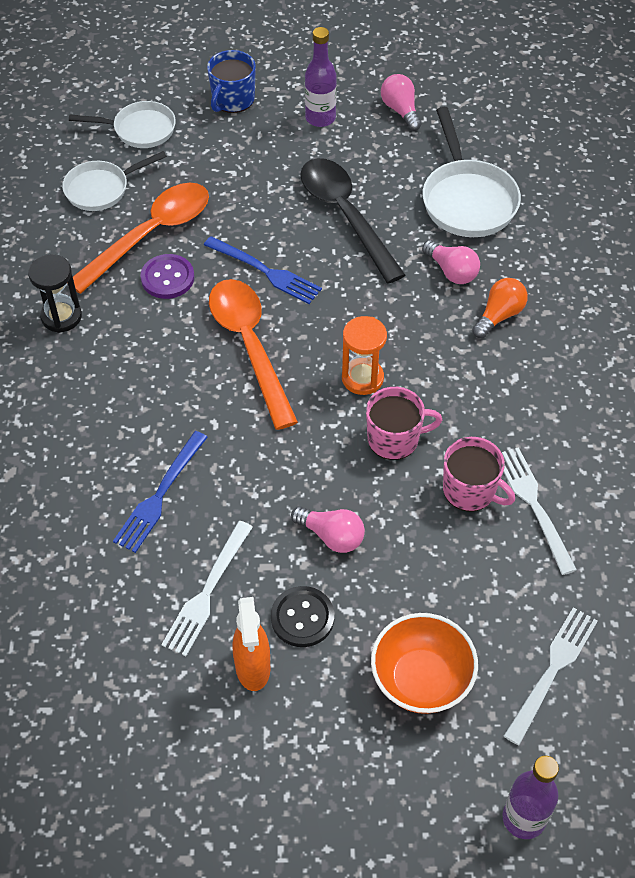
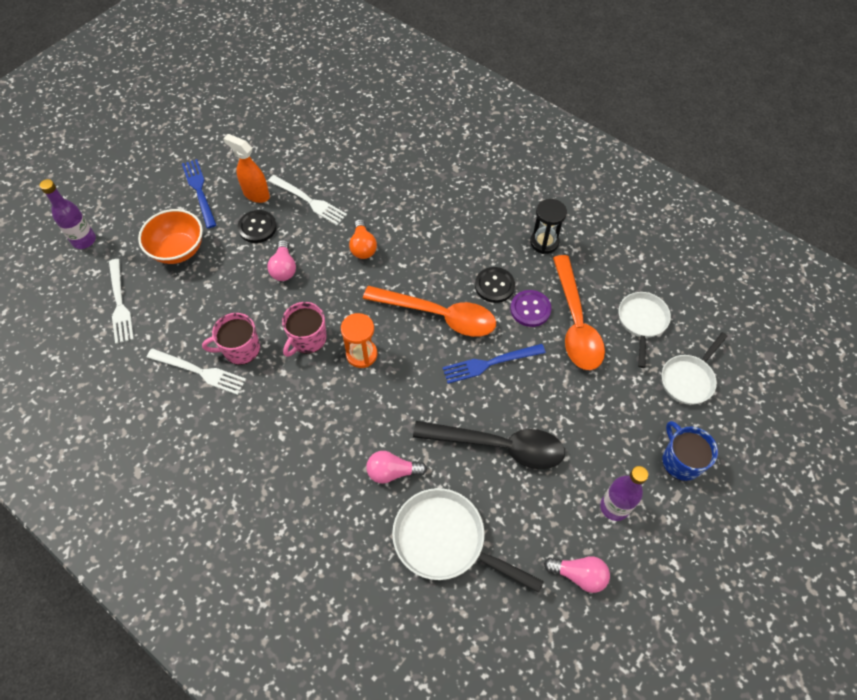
camera: 130 degrees right, 5 degrees up
blue fork [113,431,208,553] -> blue fork moved to [182,159,216,228]
white fork [161,521,253,656] -> white fork turned 150 degrees clockwise [268,175,347,225]
pink light bulb [291,506,365,553] -> pink light bulb turned 75 degrees counterclockwise [267,240,296,281]
orange light bulb [472,278,528,338] -> orange light bulb moved to [349,219,377,259]
none -> black button [475,267,515,303]

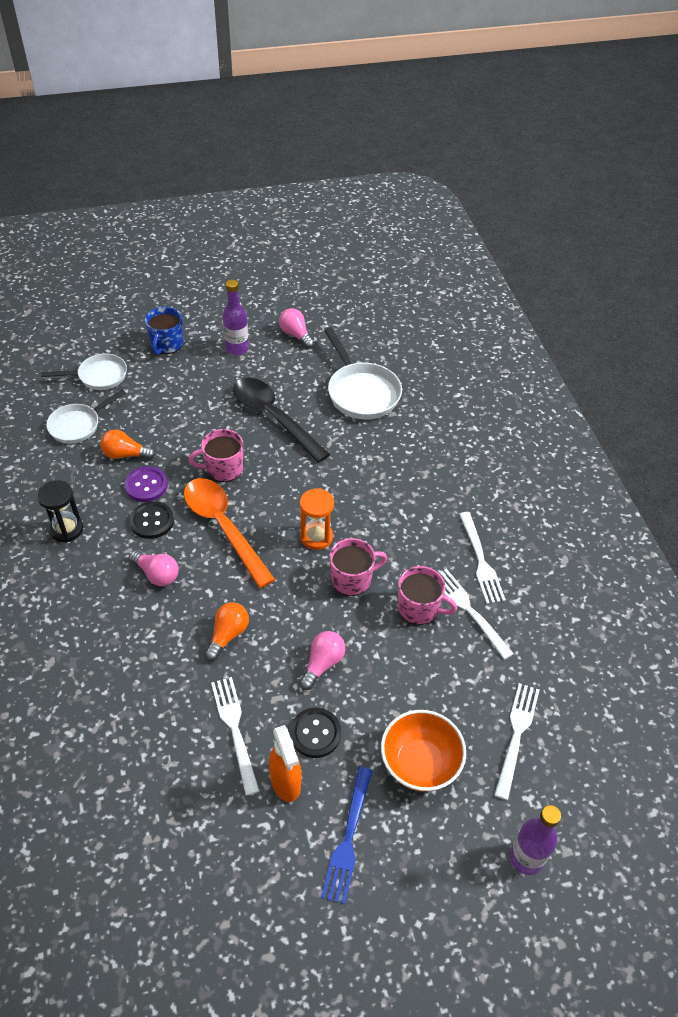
camera: 145 degrees left, 10 degrees down
pink light bulb [366,451,427,484] -> pink light bulb moved to [129,551,179,586]
blue fork [442,344,546,384] -> pink mug [189,429,243,482]
orange spoon [553,255,605,370] -> orange light bulb [100,430,156,460]
none -> white fork [459,512,506,604]

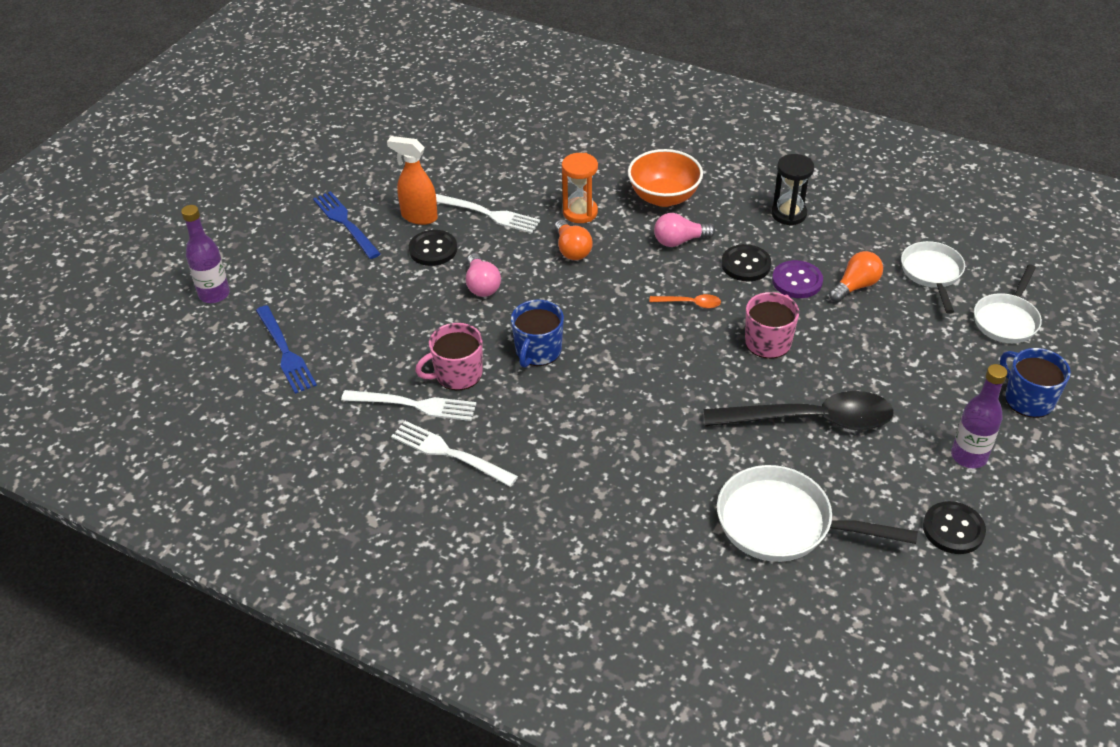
camera: 135 degrees right, 5 degrees down
orange spoon [184,478,275,588] -> orange spoon [649,294,721,308], size x0.42
pink light bulb [279,308,314,349] -> black button [923,501,986,554]
orange hourglass [300,488,334,550] -> orange hourglass moved to [562,153,598,223]
pink mug [329,538,387,596] -> blue mug [511,300,564,368]
orange bowl [381,710,466,792] -> orange bowl moved to [628,149,703,207]
white fork [494,683,539,800] -> blue fork [256,305,317,394]

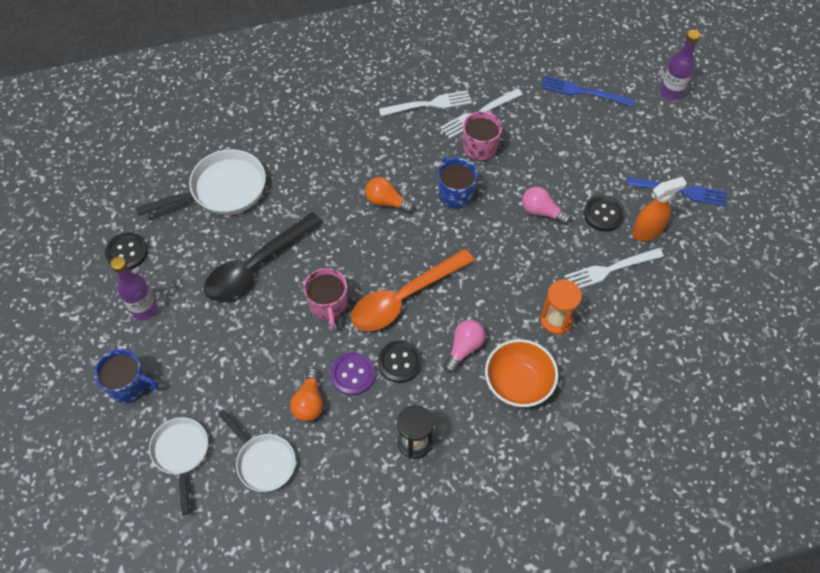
camera: 135 degrees right, 15 degrees up
orange light bulb [555,220,593,260] -> orange light bulb moved to [365,177,415,213]
orange spoon [649,294,721,308] -> orange spoon [351,249,474,331], size x2.40

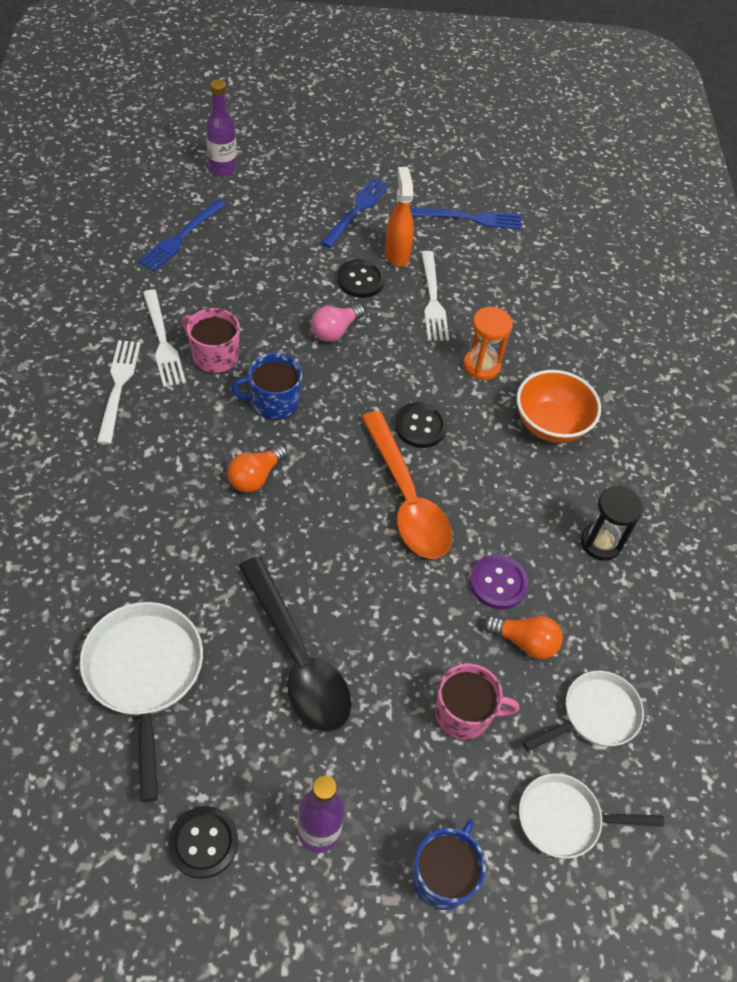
camera: 80 degrees left, 5 degrees down
pink mug [304,268,347,328] -> pink mug moved to [435,664,519,740]
black button [378,340,422,383] -> black button moved to [394,402,448,448]
pink light bulb [444,320,485,373] -> none
none -> blue fork [411,208,522,229]

